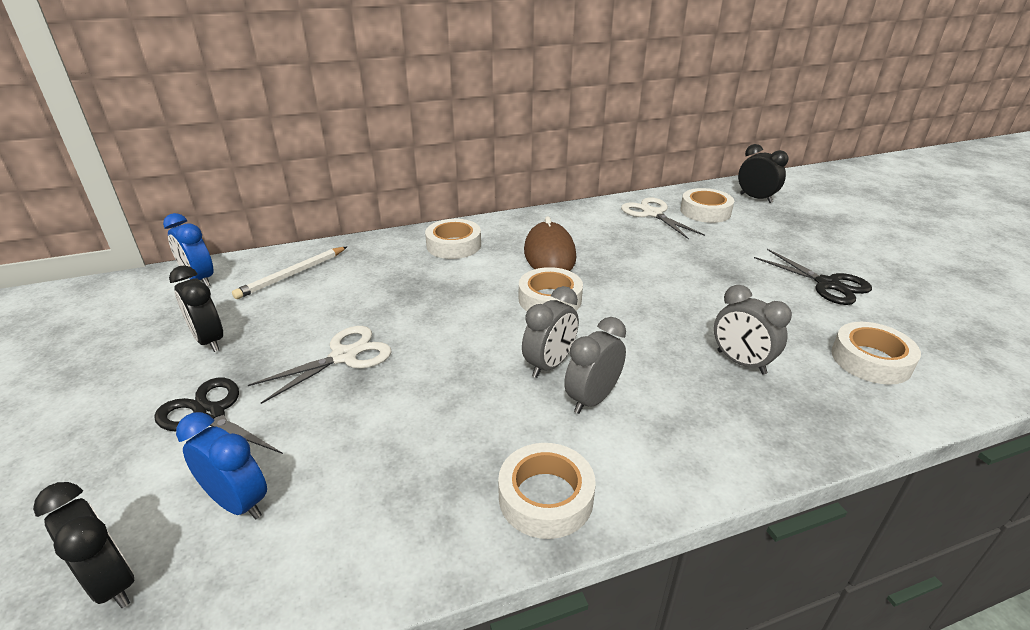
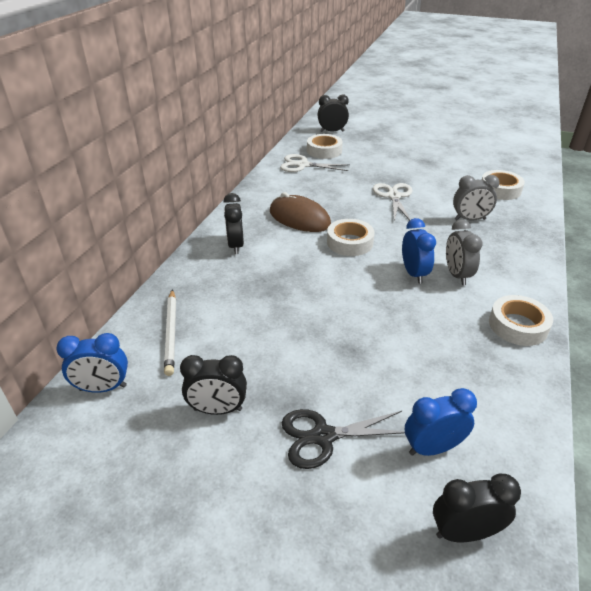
camera: 50 degrees left, 5 degrees up
white scissors [248,326,391,404] -> white scissors moved to [373,183,412,221]
white tape [425,219,481,259] -> black clock [223,193,244,254]
grey clock [522,286,579,378] -> blue clock [402,218,436,284]
black scissors [754,249,872,305] -> none

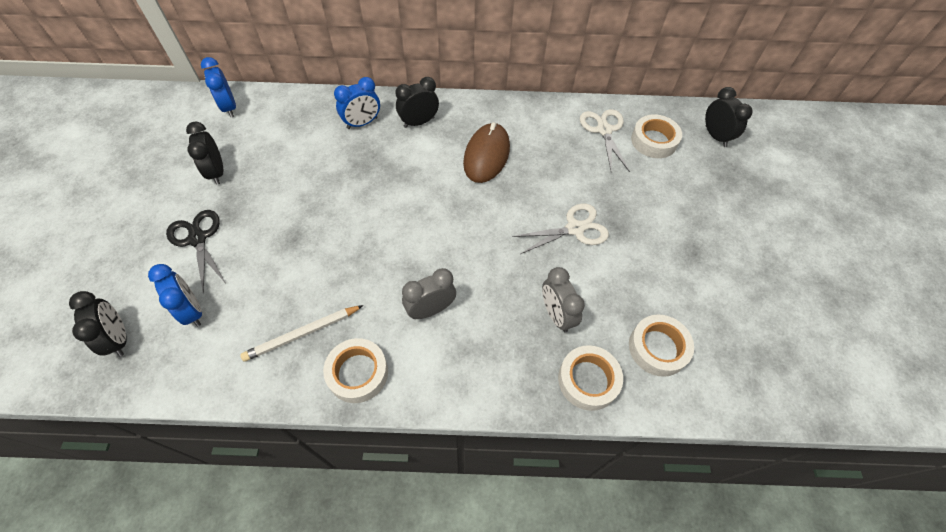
camera: 70 degrees right, 20 degrees up
white pencil [164,289,176,376] -> white pencil moved to [240,305,363,362]
white tape [327,219,375,256] -> white tape moved to [558,345,623,411]
blue clock [402,218,436,284] -> blue clock moved to [334,77,380,129]

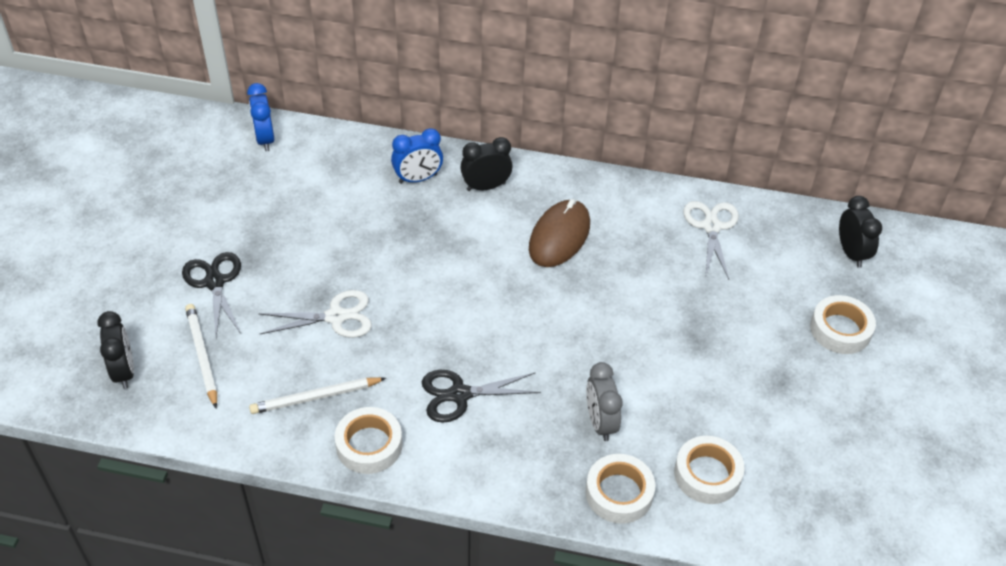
camera: 10 degrees right, 10 degrees down
blue clock [148,264,202,327] -> white pencil [185,304,217,408]
black clock [186,122,223,185] -> none
grey clock [402,268,456,319] -> black scissors [422,370,541,423]
white scissors [512,204,609,254] -> white scissors moved to [258,290,372,338]
white tape [631,114,682,158] -> white tape moved to [810,295,876,354]

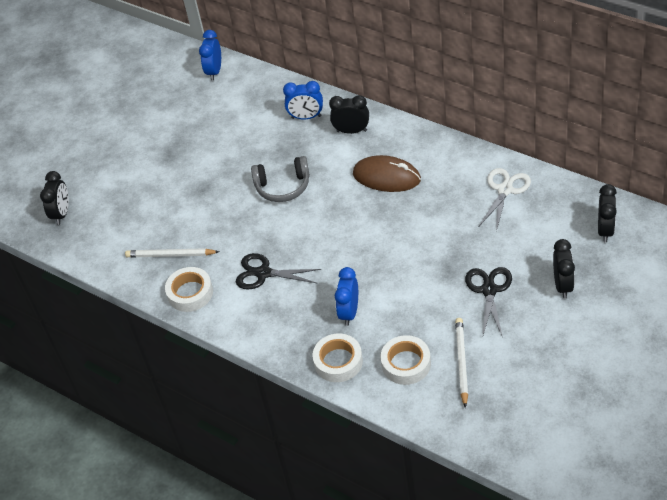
camera: 30 degrees right, 0 degrees up
black scissors [182,252,241,337] -> black scissors moved to [465,267,512,338]
white pencil [185,304,217,408] -> white pencil moved to [455,318,468,408]
white scissors [258,290,372,338] -> none
brown mouse [529,199,590,267] -> brown mouse turned 60 degrees clockwise [353,155,421,192]
grey clock [586,362,623,441] -> blue clock [335,267,358,326]
white tape [810,295,876,354] -> black clock [553,239,575,298]
none -> grey headphones [251,156,310,202]

